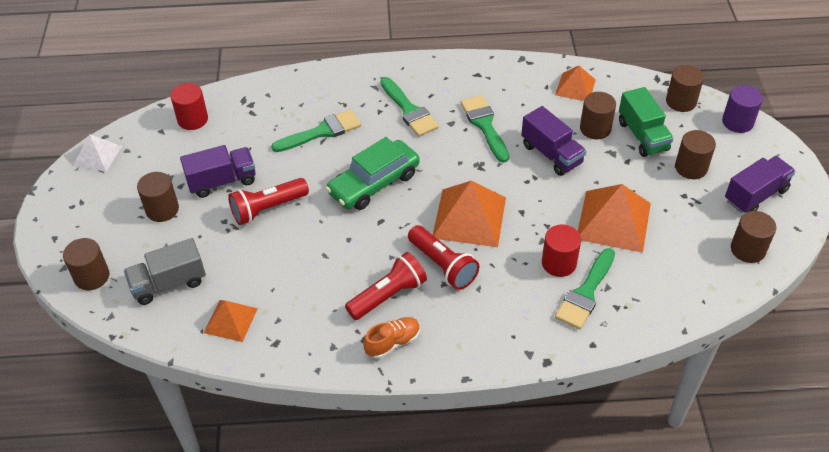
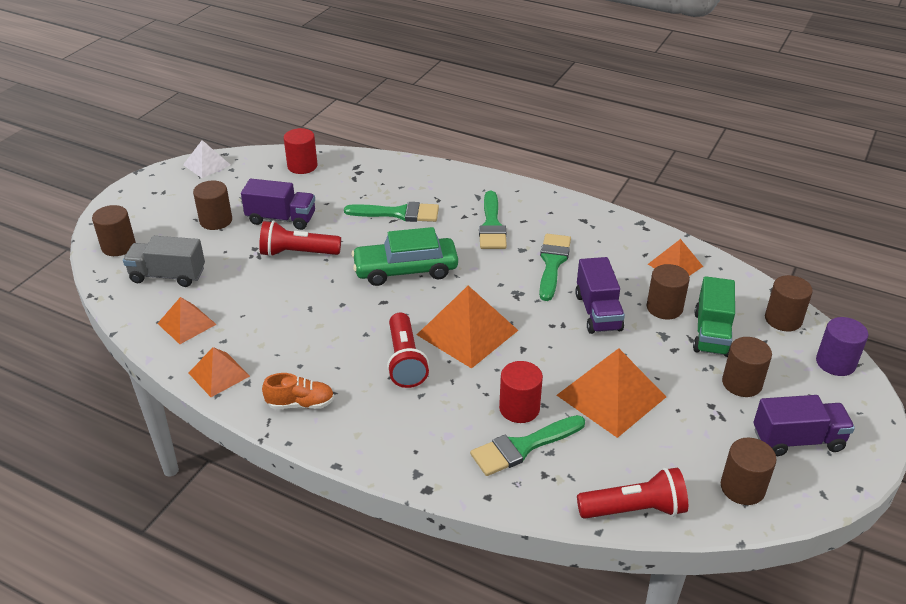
camera: 30 degrees right, 10 degrees down
red flashlight [345,252,427,320] -> red flashlight moved to [577,467,688,519]
none -> orange pyramid [189,347,250,397]

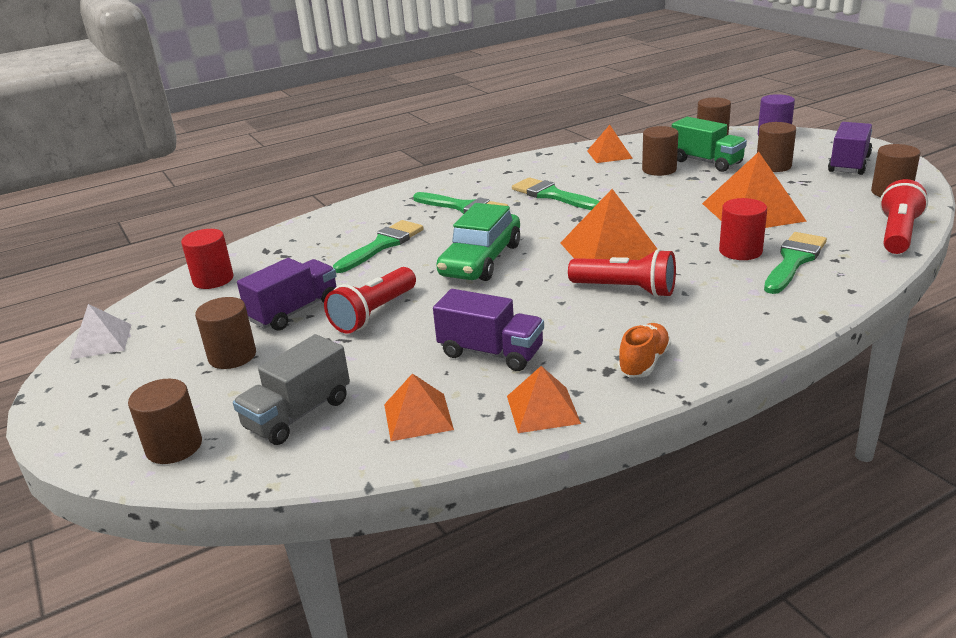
camera: 55 degrees left, 10 degrees down
green brush [470,415,585,476] -> green brush turned 150 degrees counterclockwise [764,232,827,294]
purple truck [575,257,625,334] -> purple truck moved to [433,289,544,371]

